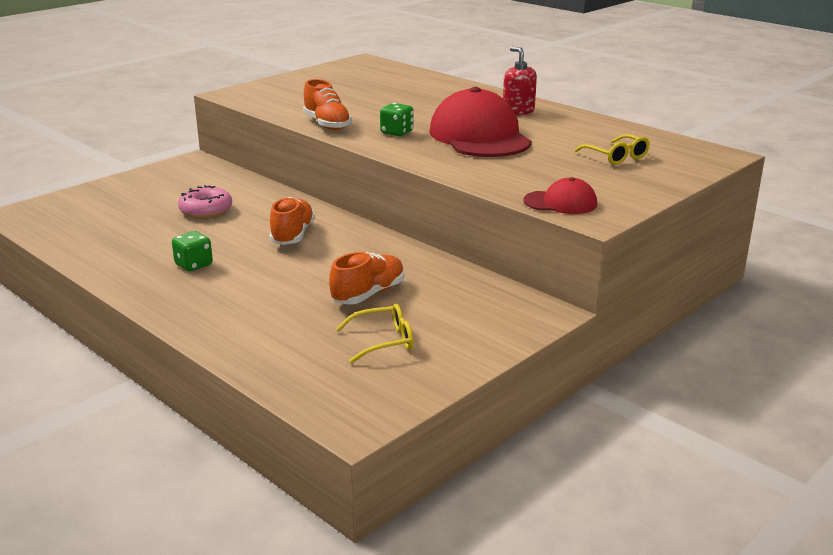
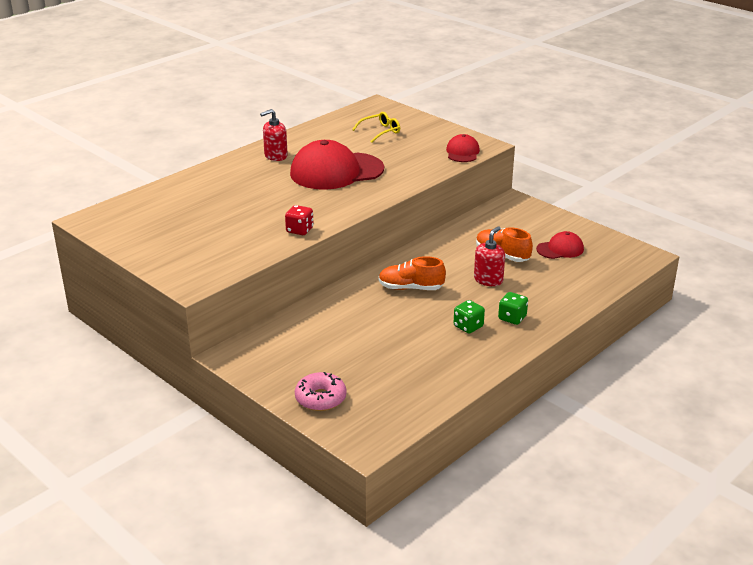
camera: 90 degrees left, 5 degrees up
pink donut [178,185,232,219] -> pink donut moved to [295,372,347,411]
orange shoe [303,79,352,130] -> red dice [285,205,313,235]
yellow glasses [336,304,413,363] -> red cap [536,231,584,259]
green dice [380,103,413,136] -> green dice moved to [498,292,528,325]
none -> red soap dispenser [474,226,505,286]

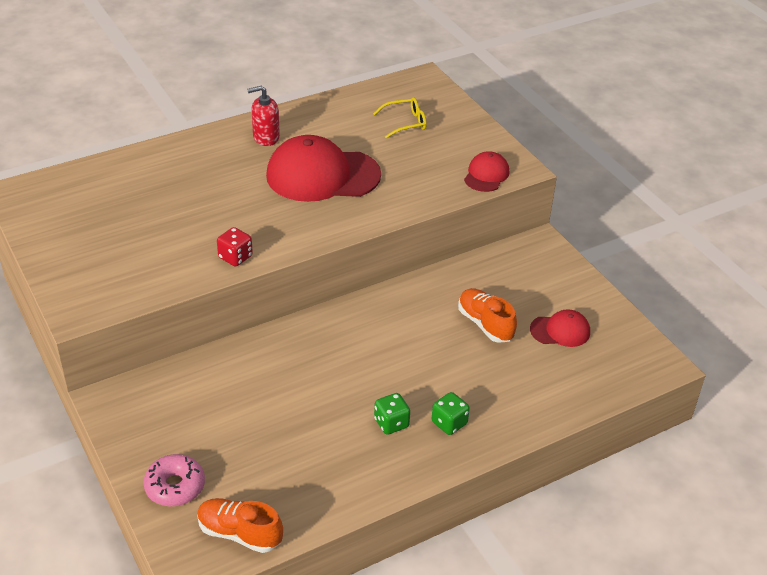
camera: 15 degrees right, 10 degrees up
orange shoe [379,256,446,290] -> orange shoe moved to [197,498,283,553]
red soap dispenser [474,226,505,286] -> none

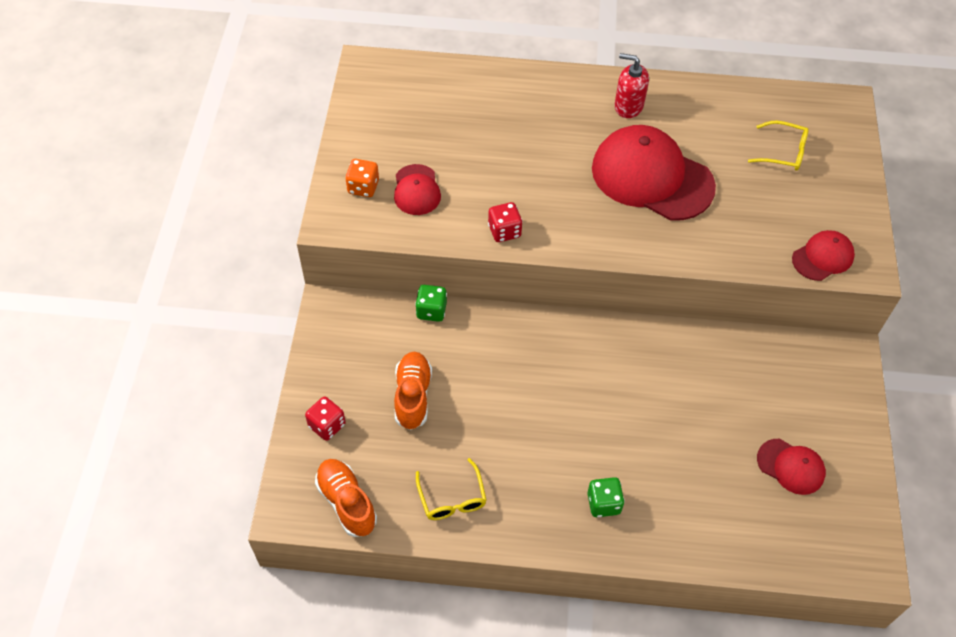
camera: 35 degrees right, 15 degrees up
pink donut [143,454,205,506] -> red dice [305,397,346,441]
green dice [374,393,410,435] -> green dice moved to [415,285,447,322]
orange shoe [458,288,517,343] -> orange shoe moved to [394,352,432,430]
none -> orange dice [345,159,379,197]
none -> red cap [394,164,441,215]
none -> yellow glasses [416,458,487,520]

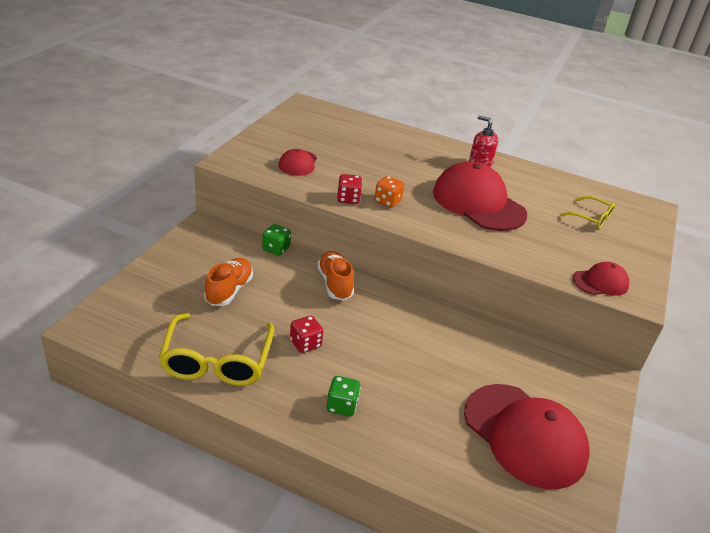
camera: 15 degrees right, 20 degrees down
red dice [305,397,346,441] -> red dice moved to [290,316,323,353]
orange shoe [315,459,377,537] -> orange shoe moved to [317,251,354,301]
orange dice [345,159,379,197] -> orange dice moved to [374,176,404,208]
yellow glasses [416,458,487,520] -> yellow glasses [159,313,274,386], size x1.82
red cap [757,439,826,495] -> red cap [464,384,590,489], size x2.01

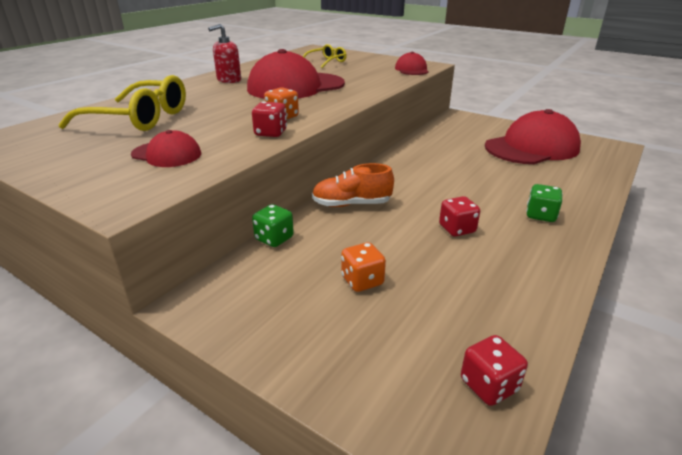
camera: 75 degrees left, 5 degrees down
yellow glasses [159,313,274,386] -> yellow glasses moved to [58,75,186,131]
orange shoe [204,258,253,306] -> orange dice [341,242,386,292]
none -> red dice [461,335,528,406]

